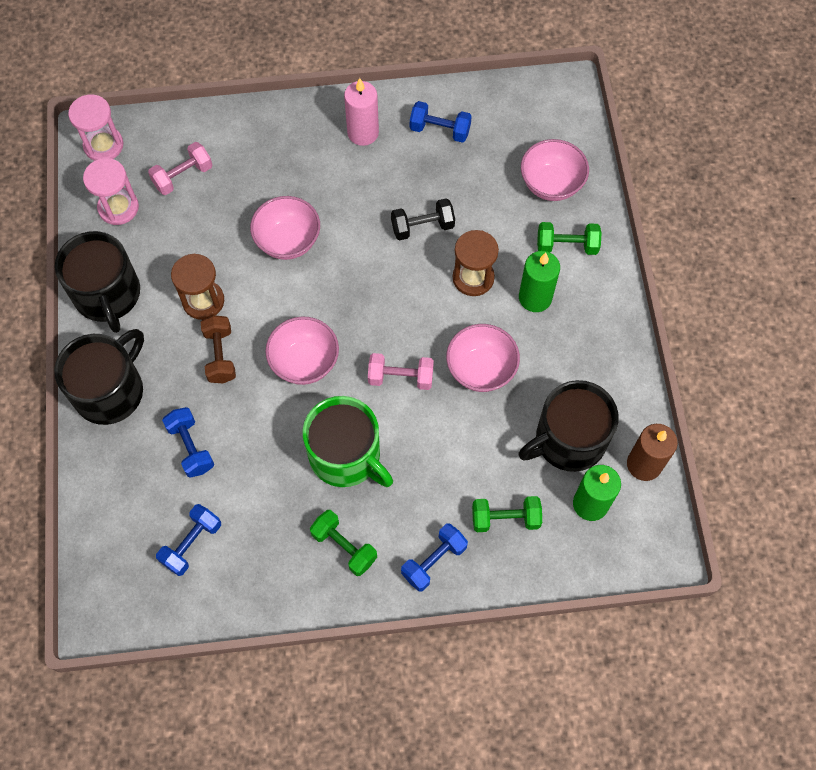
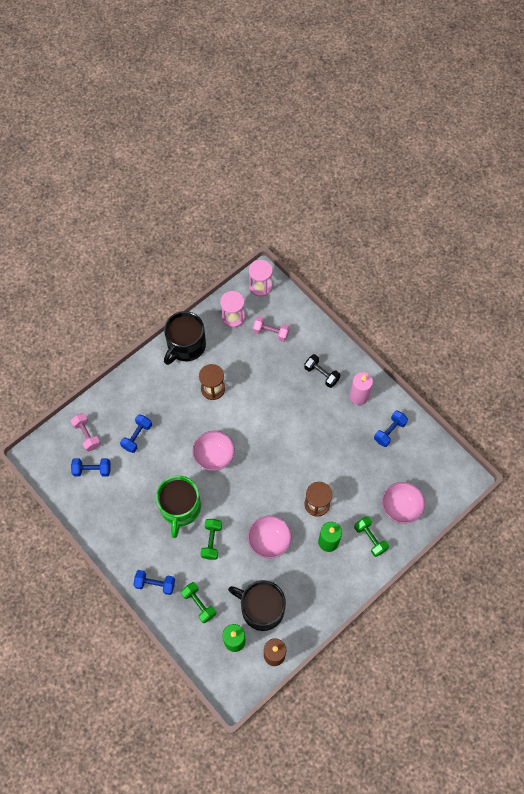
camera: 55 degrees right, 0 degrees up
black mug [54,329,144,425] -> none
brown dumbbell [201,315,236,383] -> none
pink bowl [250,196,320,260] -> none
green dumbbell [310,510,377,576] -> green dumbbell moved to [200,519,222,560]
pink dumbbell [368,353,434,390] -> pink dumbbell moved to [71,413,101,452]
black dumbbell [391,198,455,240] -> black dumbbell moved to [304,354,340,388]
blue dumbbell [410,101,472,143] -> blue dumbbell turned 60 degrees clockwise [374,411,408,447]

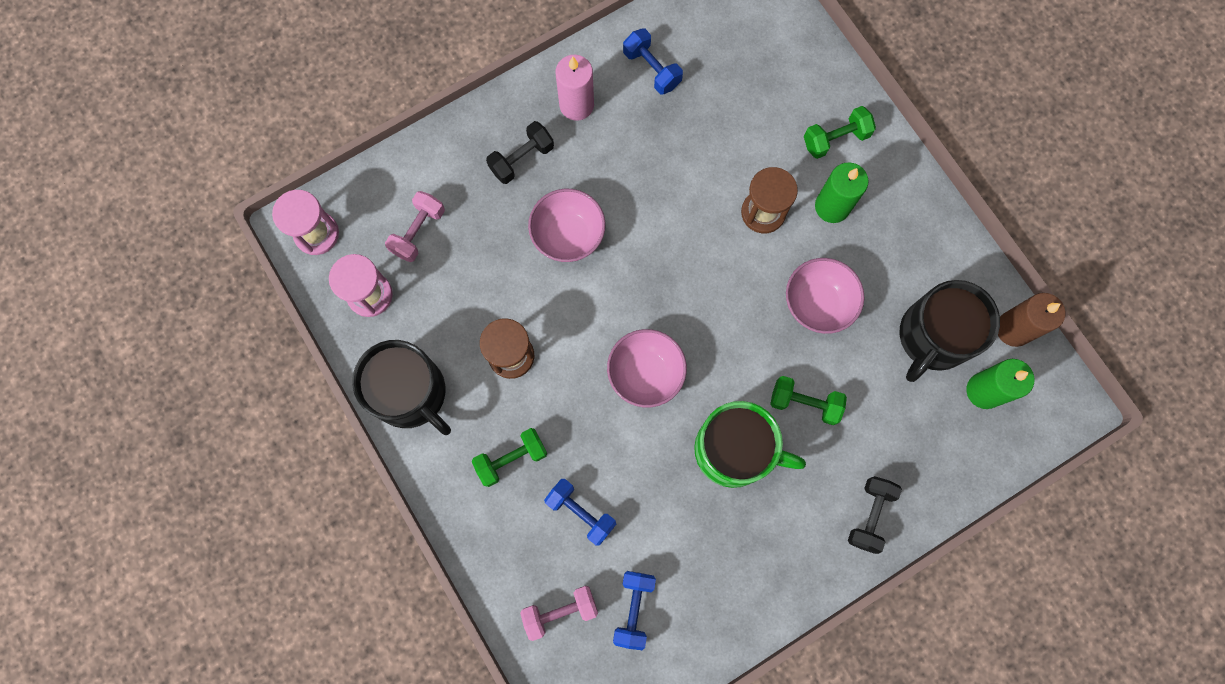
camera: 80 degrees left, 10 degrees up
blue dumbbell [133,570,175,595] -> black dumbbell [848,476,902,554]
green dumbbell [181,582,216,623] -> green dumbbell moved to [472,428,547,487]
pink bowl [382,482,425,524] -> pink bowl moved to [528,189,606,262]

